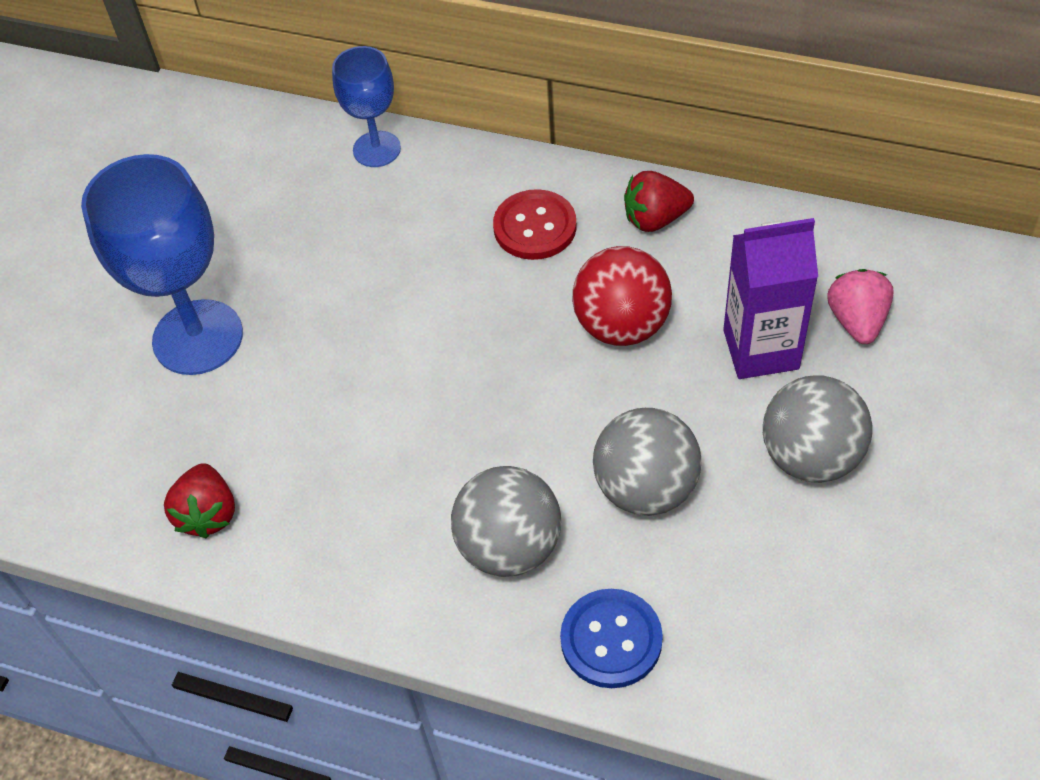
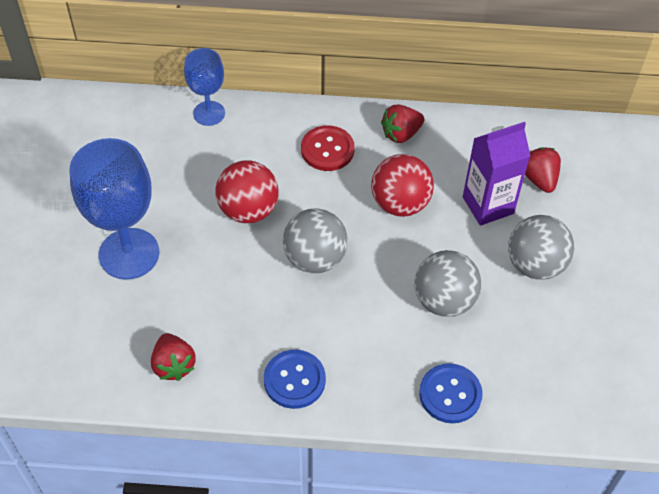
camera: 20 degrees left, 0 degrees up
grey ball [451,466,561,577] -> grey ball moved to [283,208,348,273]
pink strawberry [827,269,894,344] -> red strawberry [525,147,561,193]
none -> red ball [215,160,279,223]
none -> blue button [264,350,326,409]

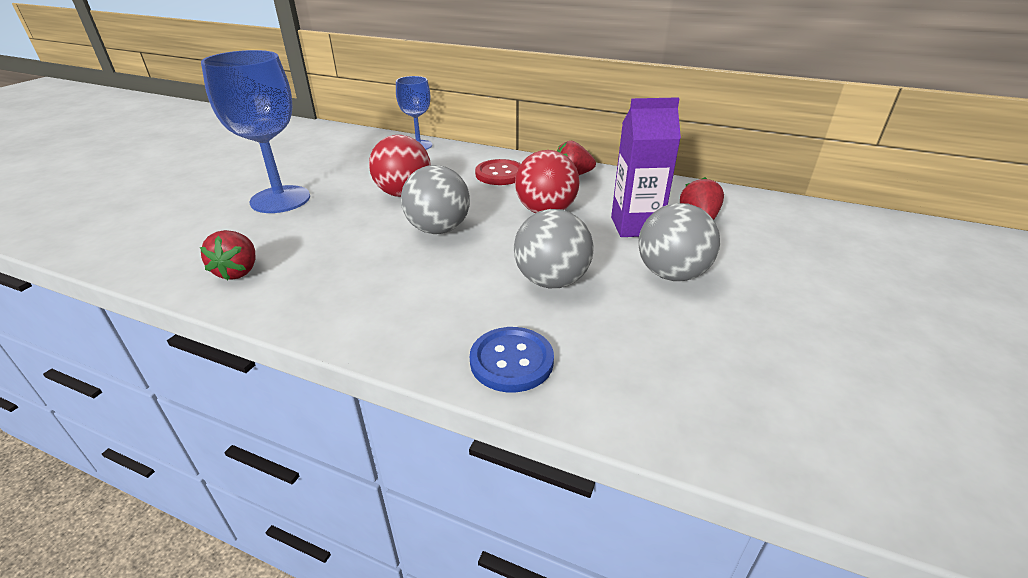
camera: 20 degrees right, 20 degrees down
blue button [264,350,326,409] -> none

